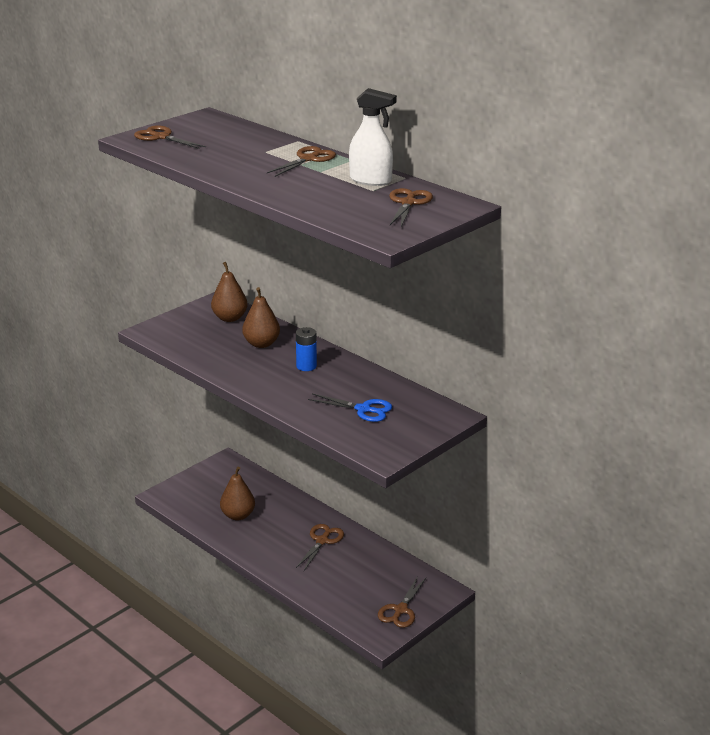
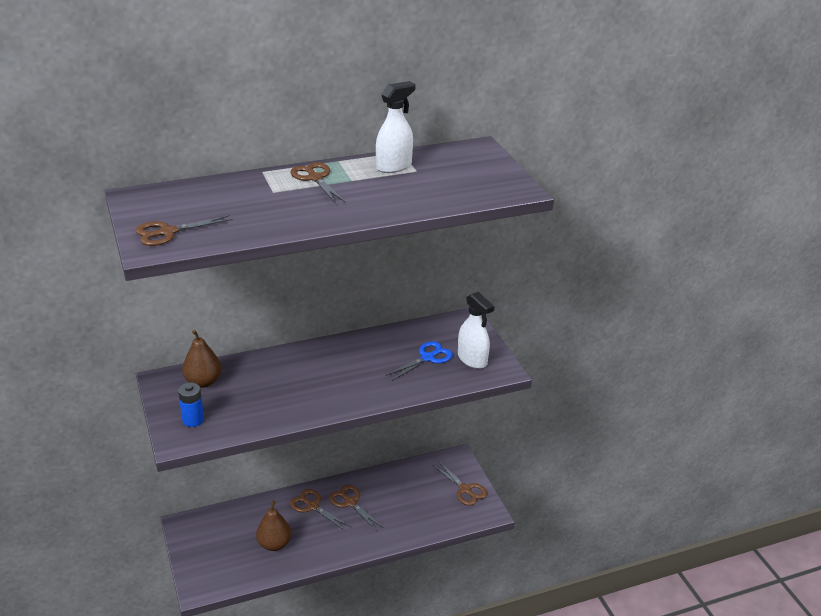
camera: 65 degrees left, 5 degrees up
brown pear [242,287,280,348] -> none
blue battery [296,327,317,371] -> blue battery moved to [178,383,204,427]
brown scissors [389,188,433,227] -> brown scissors moved to [290,489,351,531]
none -> white spray bottle [458,292,494,369]

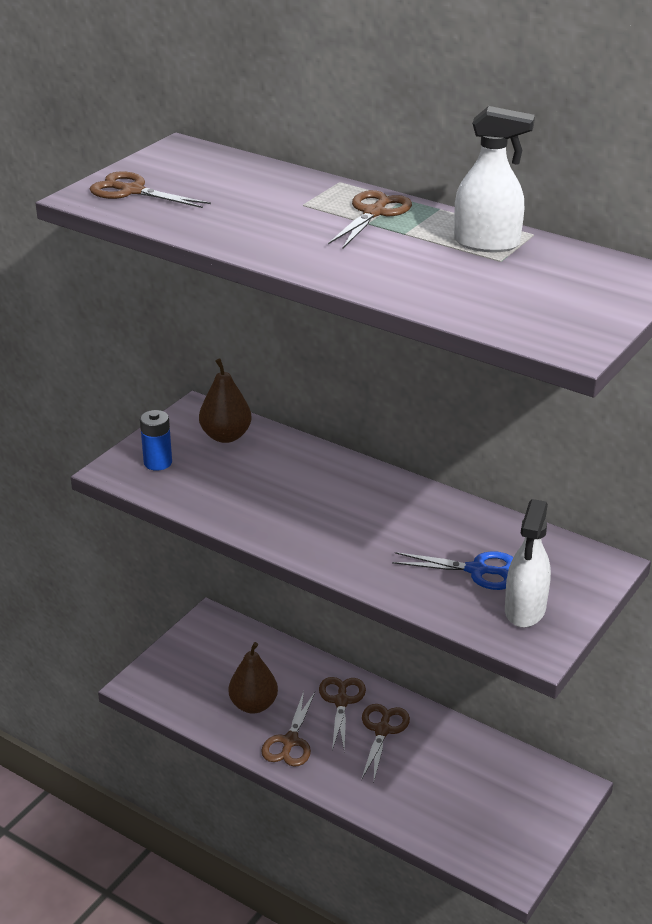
camera: 55 degrees right, 0 degrees up
brown scissors [433,462,487,505] -> brown scissors moved to [261,691,315,767]

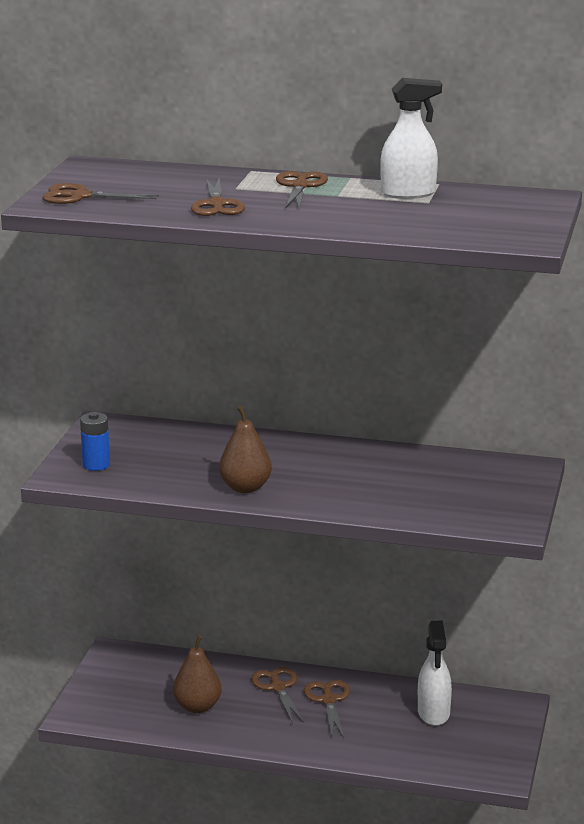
camera: 20 degrees left, 10 degrees down
brown pear [199,358,252,443] -> brown pear moved to [219,406,272,493]
brown scissors [261,691,315,767] -> brown scissors moved to [191,178,245,216]
blue scissors [392,551,513,590] -> none
white spray bottle [505,499,551,628] -> white spray bottle moved to [418,621,452,726]

